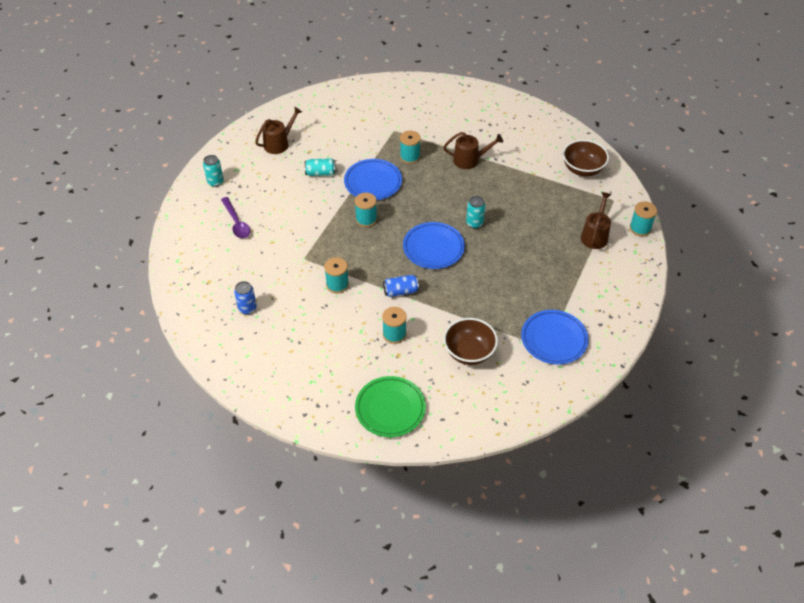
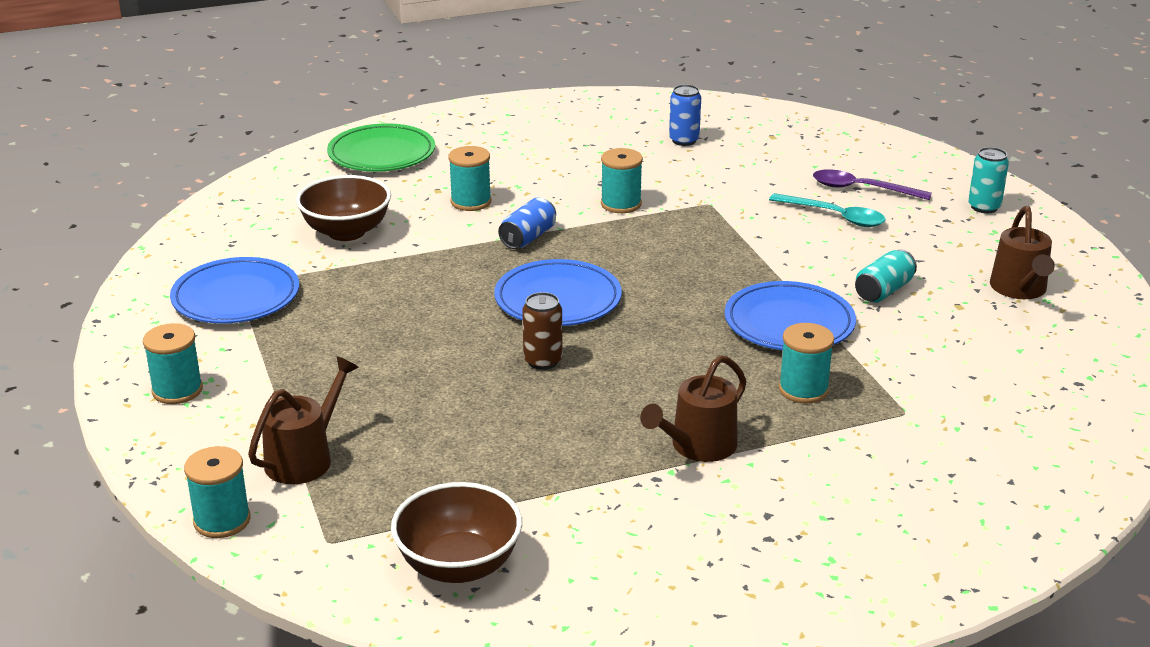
camera: 135 degrees right, 20 degrees down
turquoise spool [355,193,377,227] -> turquoise spool moved to [143,323,203,404]
turquoise can [466,196,485,228] -> brown can [522,292,562,370]
brown watering can [581,192,611,249] -> brown watering can turned 120 degrees counterclockwise [248,356,359,484]
none -> turquoise spoon [769,193,886,227]

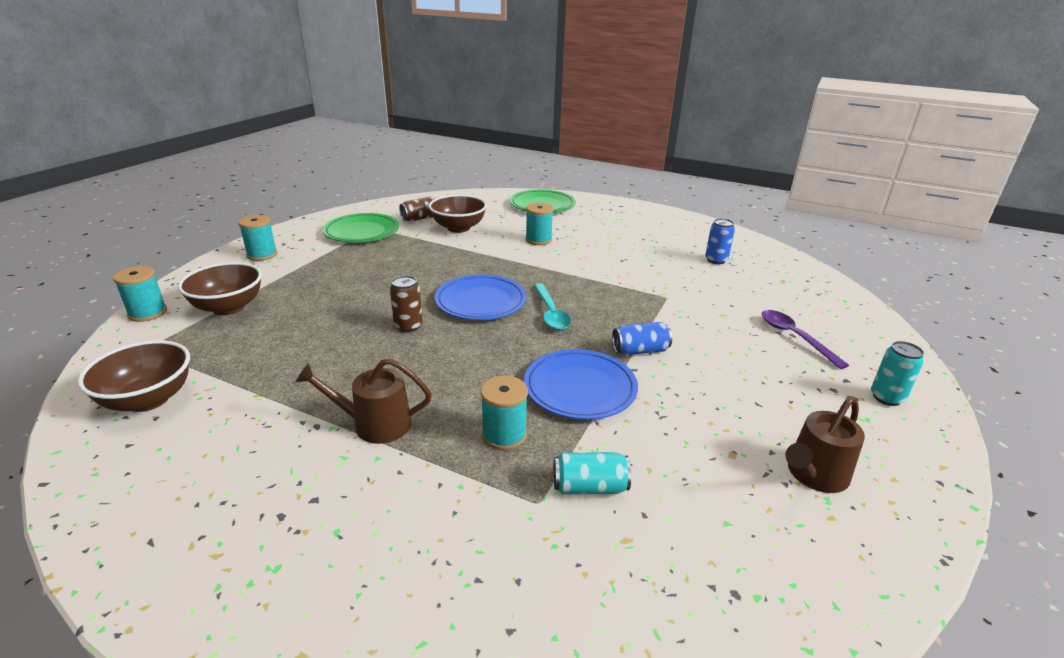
camera: 45 degrees right, 0 degrees up
blue plate [170,257,299,324] -> green plate [323,213,399,243]
brown watering can [248,356,359,484] -> brown bowl [178,262,262,315]
blue can [498,198,556,249] -> blue can moved to [612,322,672,355]
turquoise spool [601,148,643,213] -> none
turquoise spoon [769,193,886,227] -> turquoise spoon moved to [533,283,571,330]
turquoise can [855,250,917,303] -> turquoise can moved to [553,452,631,494]
none -> brown can [399,196,436,222]

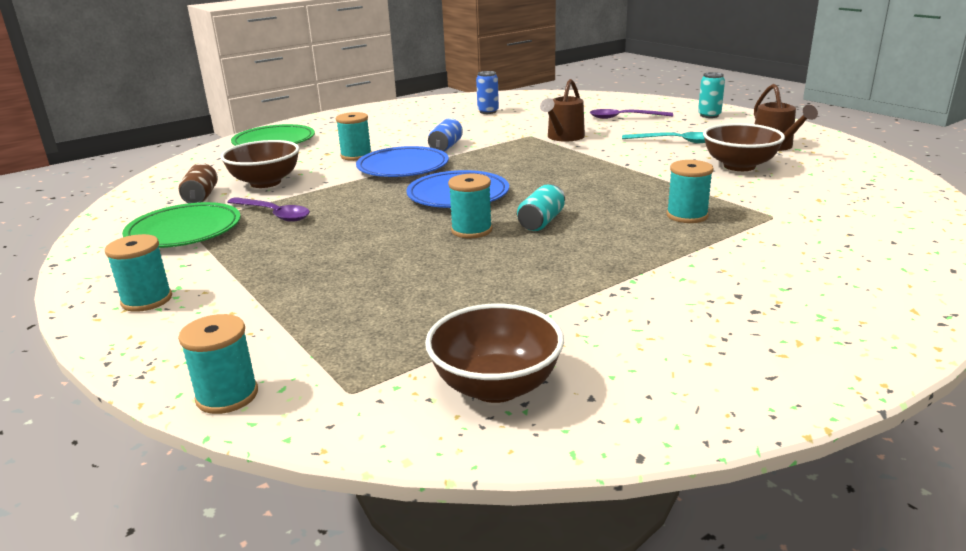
camera: 60 degrees left, 5 degrees down
brown bowl [178,262,262,315] -> brown bowl moved to [703,123,785,171]
brown watering can [296,358,432,444] -> brown watering can moved to [540,79,585,142]
brown can [390,275,423,332] -> turquoise spool [448,174,492,238]
blue plate [524,349,638,420] -> blue plate moved to [356,146,449,177]
turquoise spoon [533,283,571,330] -> turquoise spoon moved to [622,132,705,143]
turquoise can [553,452,631,494] -> turquoise can moved to [517,184,565,231]
blue can [612,322,672,355] -> blue can moved to [428,118,463,152]
none -> purple spoon [227,197,310,222]

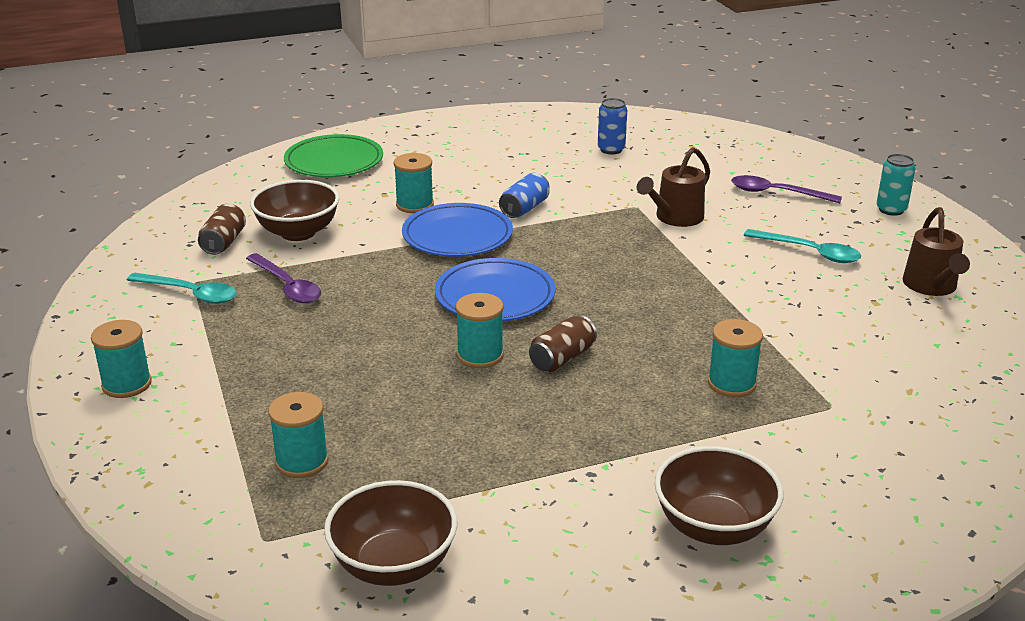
camera: 15 degrees right, 5 degrees up
green plate [122,202,241,248] -> turquoise spoon [127,273,237,304]
turquoise spool [178,314,258,414] -> turquoise spool moved to [268,392,329,478]
turquoise can [517,184,565,231] -> brown can [529,315,597,372]
brown bowl [703,123,785,171] -> brown bowl moved to [655,446,783,545]

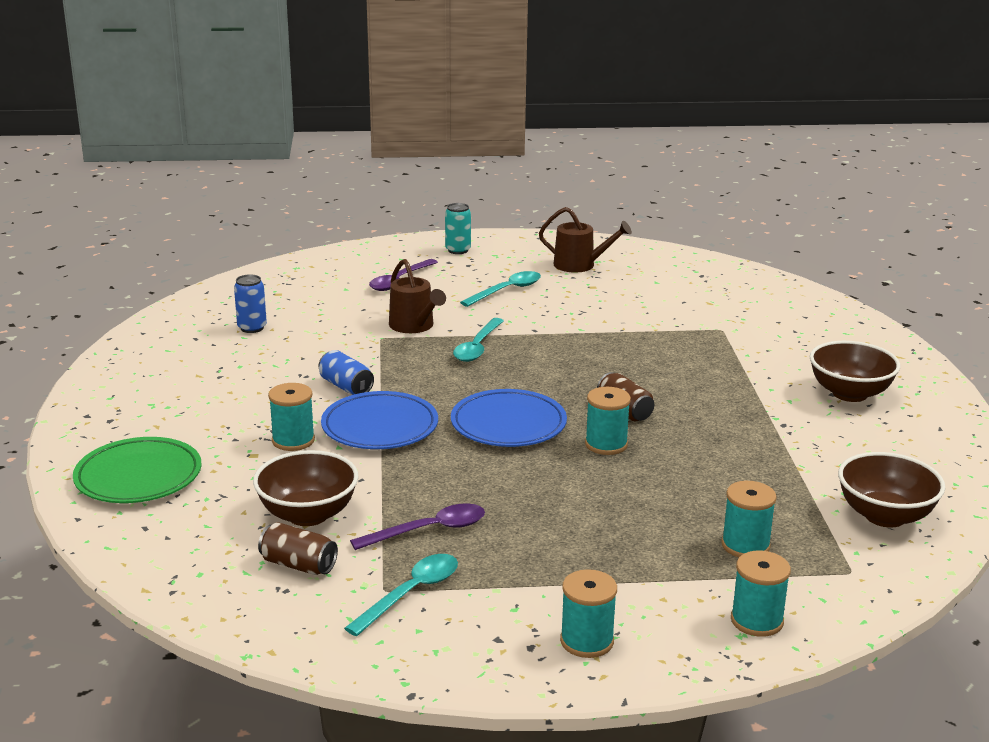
camera: 75 degrees left, 5 degrees down
turquoise spool [708,319,763,397] -> turquoise spool moved to [731,550,791,637]
none -> turquoise spoon [453,318,504,362]

